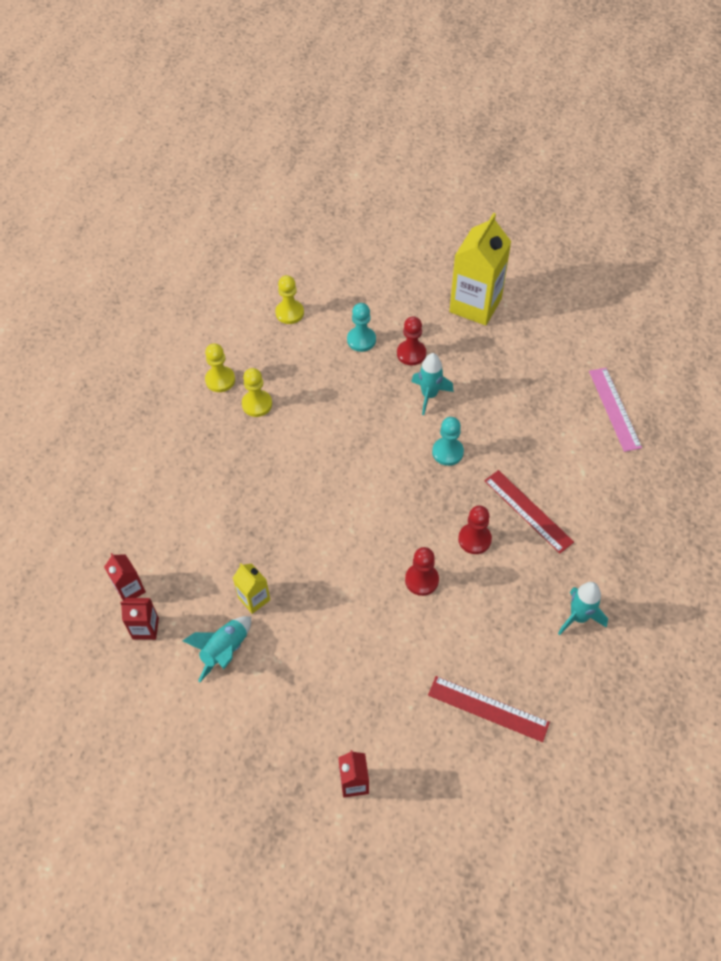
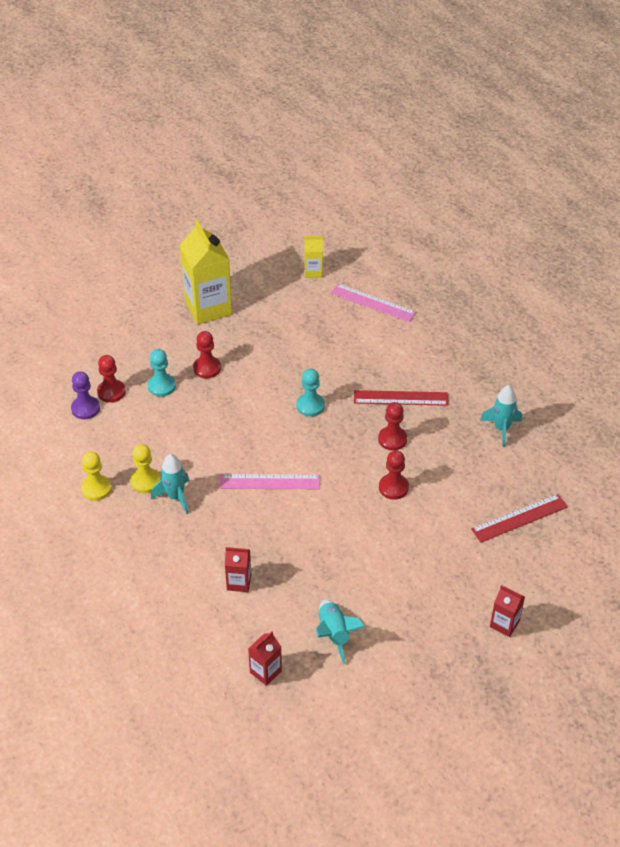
camera: 50 degrees left, 10 degrees down
red carton [104,553,146,601] -> red carton moved to [225,547,251,592]
yellow carton [233,563,270,614] -> yellow carton moved to [304,236,323,278]
yellow pawn [275,275,304,324] -> purple pawn [71,371,100,419]
turquoise rocket [411,353,454,415] -> turquoise rocket moved to [151,454,189,514]
none -> red pawn [97,355,126,403]
none -> pink ruler [220,474,320,489]

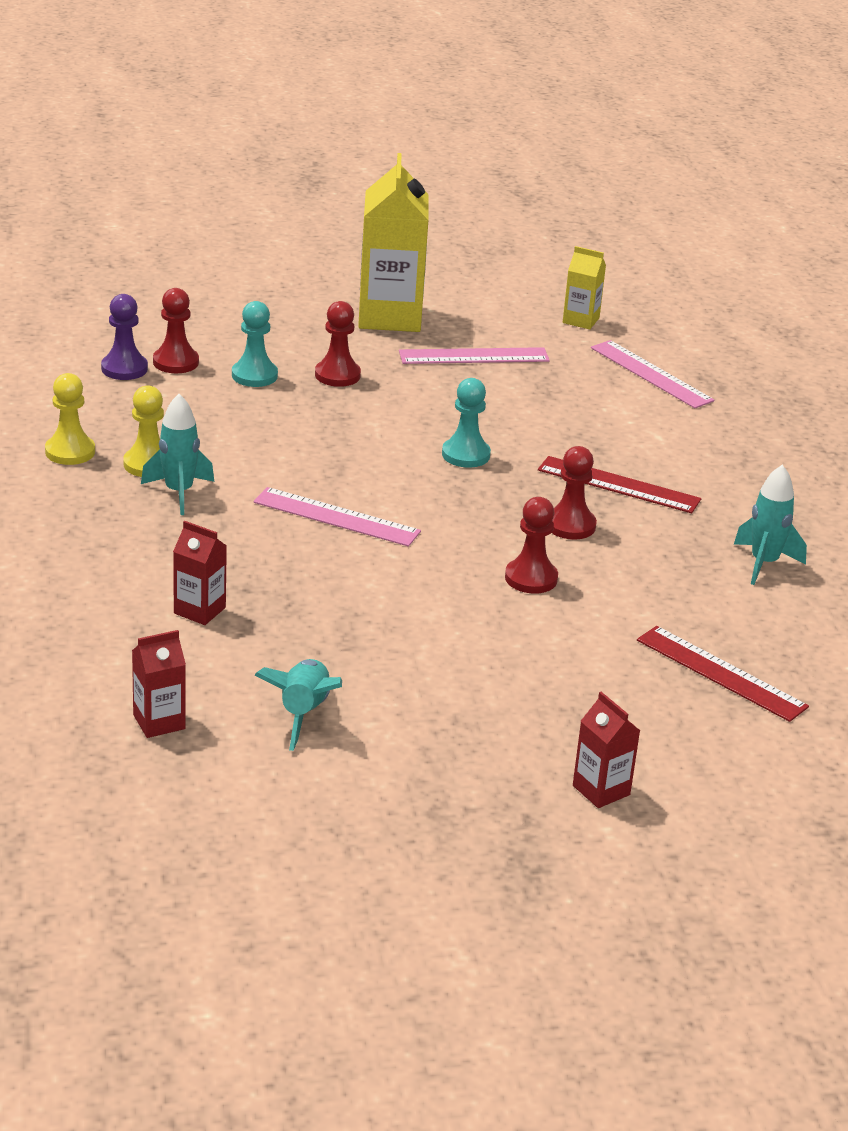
camera: 20 degrees right, 15 degrees down
red ruler [471,494,568,543] -> red ruler turned 45 degrees clockwise [637,626,809,722]
none -> pink ruler [399,347,550,364]

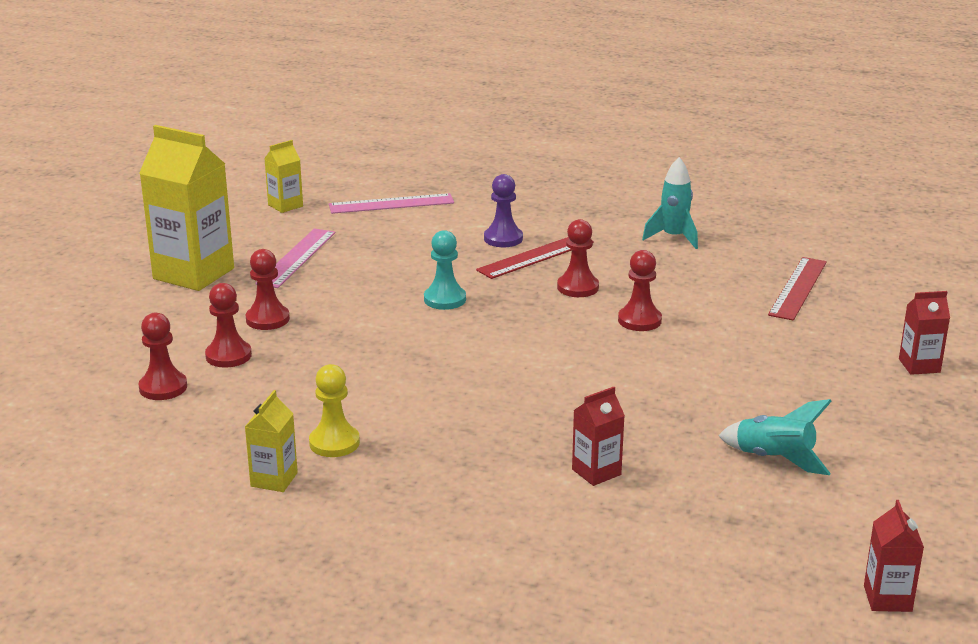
camera: 60 degrees left, 5 degrees down
yellow pawn [45,373,95,465] -> yellow carton [245,390,298,492]
purple pawn [101,294,148,380] -> purple pawn moved to [484,174,523,247]
red carton [132,630,186,738] -> red carton moved to [864,500,924,612]
turquoise rocket [141,394,214,515] -> none
turquoise pawn [232,301,278,387] -> red pawn [205,283,252,368]
pink ruler [253,487,421,547] -> none
red ruler [637,626,809,722] -> red ruler turned 45 degrees counterclockwise [768,257,827,321]

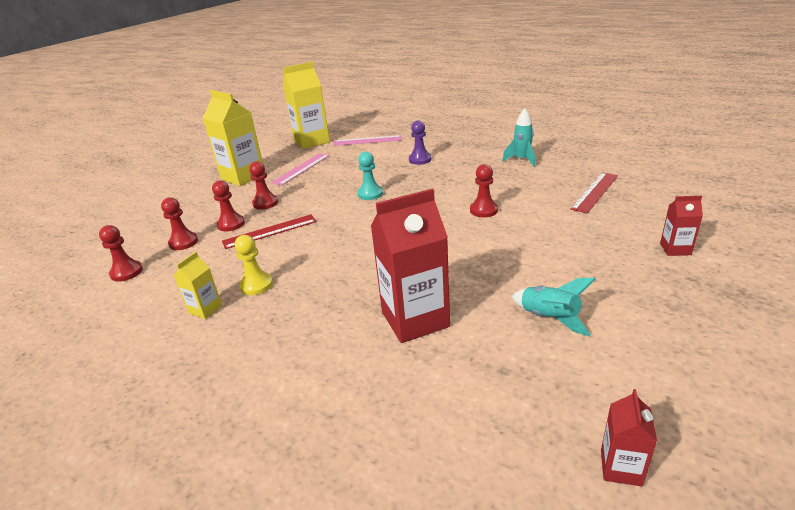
camera: 15 degrees right, 5 degrees up
yellow carton [264,140,303,213] -> yellow carton [283,62,330,149], size x2.06
red ruler [476,237,594,279] -> red ruler moved to [222,214,317,249]
red pawn [557,219,599,297] -> red pawn moved to [99,225,143,282]
red carton [572,387,625,486] -> red carton [371,189,450,343], size x2.06

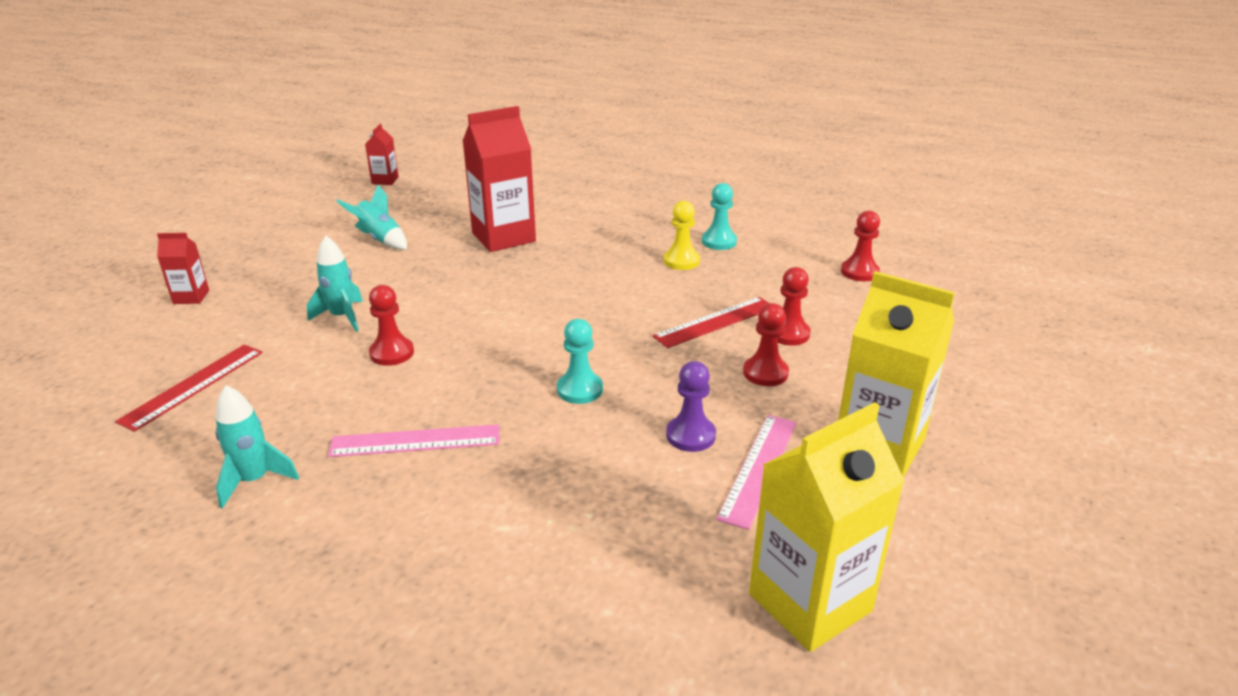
camera: 170 degrees right, 0 degrees up
red pawn [161,197,198,250] -> none
yellow carton [174,252,222,319] -> turquoise pawn [702,183,737,250]
pink ruler [333,135,401,146] -> pink ruler moved to [328,424,499,457]
purple pawn [409,120,431,165] -> purple pawn moved to [666,361,716,452]
none -> turquoise rocket [307,236,363,332]

